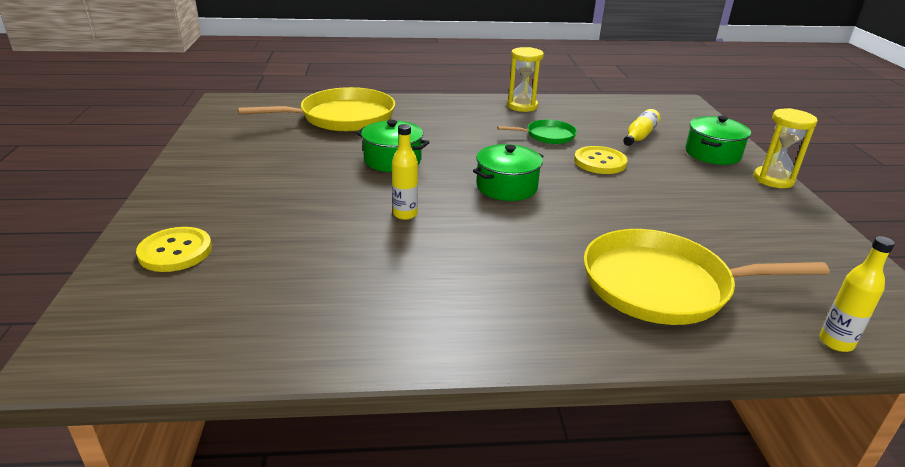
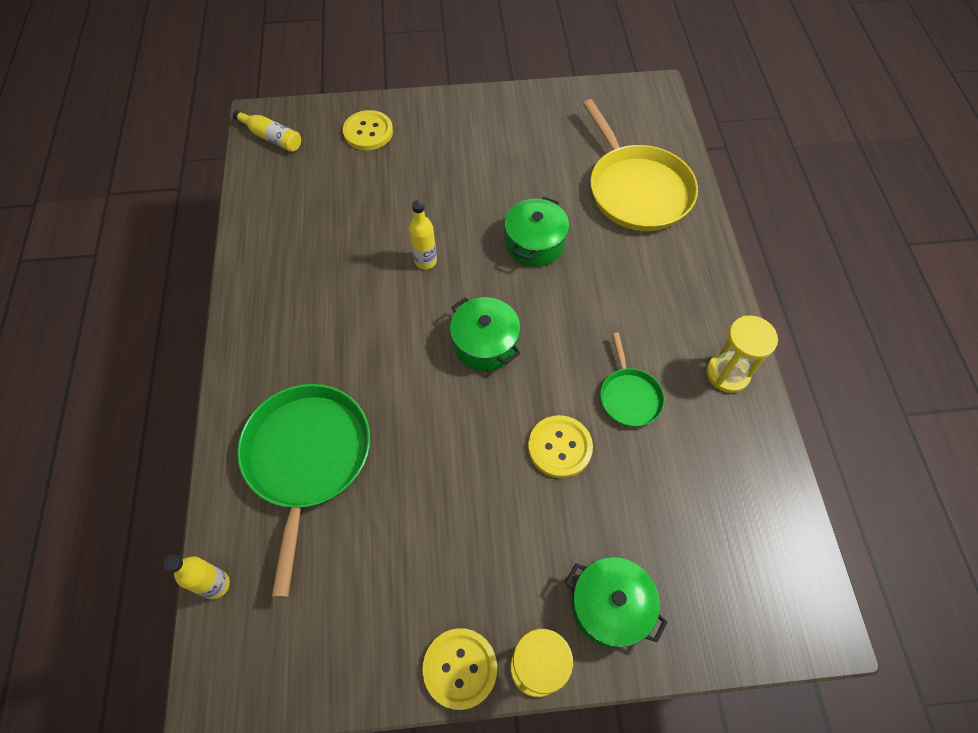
camera: 90 degrees right, 30 degrees up
yellow pan [584,229,829,325] -> green pan [237,384,370,598]
yellow bottle [623,109,660,146] -> yellow bottle moved to [233,110,301,152]
none -> yellow button [422,628,497,710]

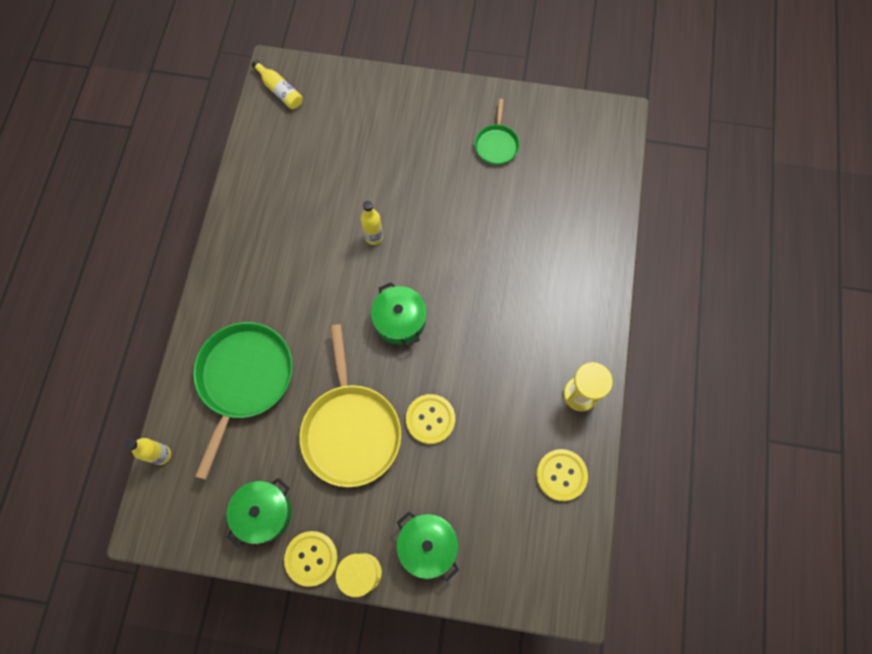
camera: 15 degrees right, 10 degrees up
yellow button [343,110,393,150] -> yellow button moved to [536,449,588,501]
green pot [504,197,569,267] -> green pot moved to [227,478,292,547]
yellow pan [583,99,698,231] -> yellow pan moved to [299,324,401,487]
green pan [600,332,665,427] -> green pan moved to [475,99,520,165]

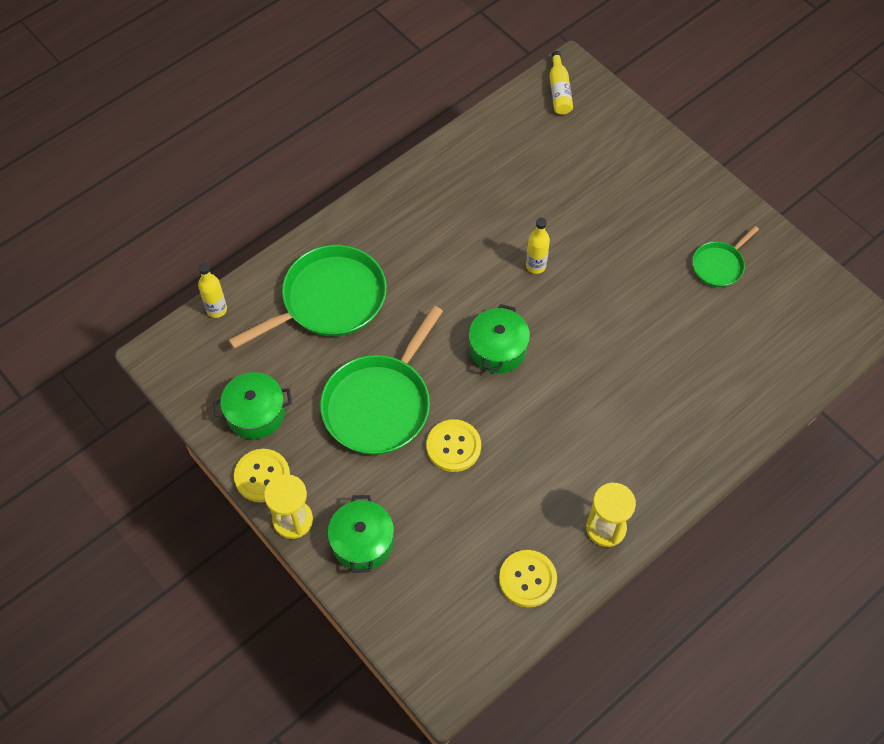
camera: 40 degrees right, 10 degrees down
yellow pan [299,324,401,487] -> green pan [320,306,443,455]

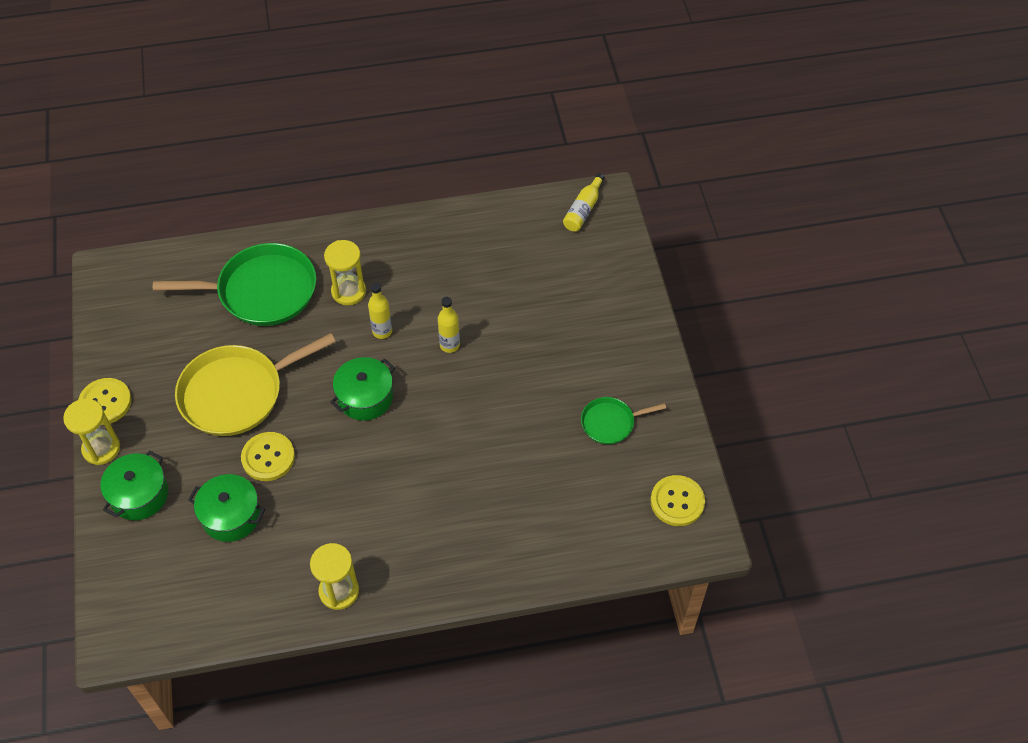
camera: 30 degrees right, 5 degrees down
yellow bottle [198,263,227,318] -> yellow bottle moved to [368,282,392,339]
green pot [213,372,292,439] -> green pot moved to [188,474,265,542]
green pan [320,306,443,455] -> yellow pan [175,333,336,436]
yellow button [499,550,557,608] -> yellow button moved to [650,475,705,526]
none -> yellow hourglass [324,240,366,305]

